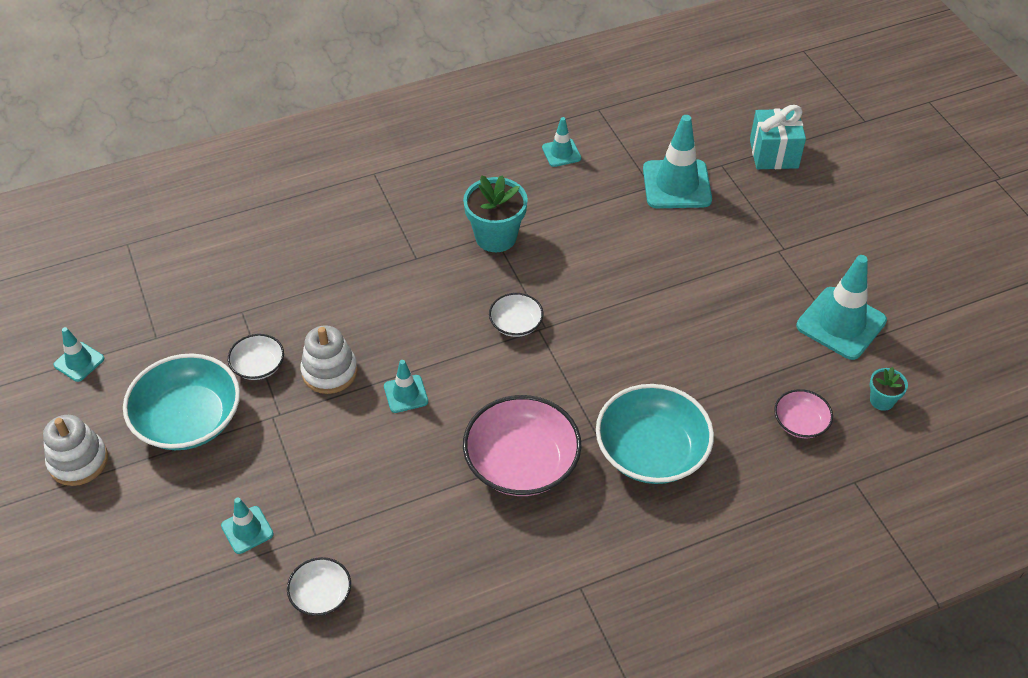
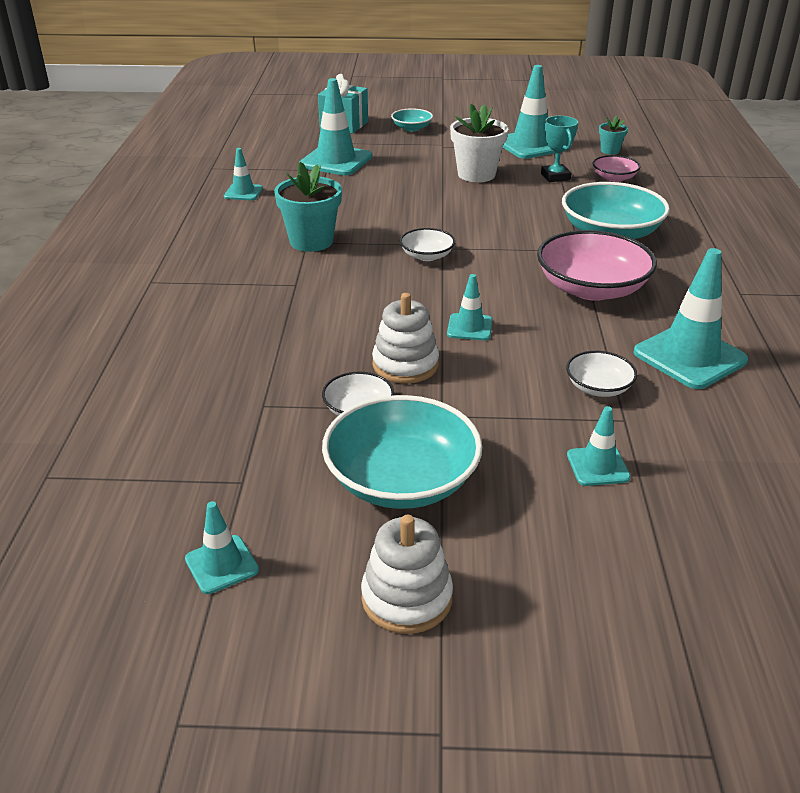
camera: 65 degrees left, 15 degrees down
white bowl [287,557,351,616] -> white bowl moved to [566,351,637,397]
none -> turquoise bowl [391,108,433,132]
none -> white flower pot [450,104,508,182]
none -> turquoise trophy [541,116,578,182]
none -> turquoise traffic cone [633,248,748,389]

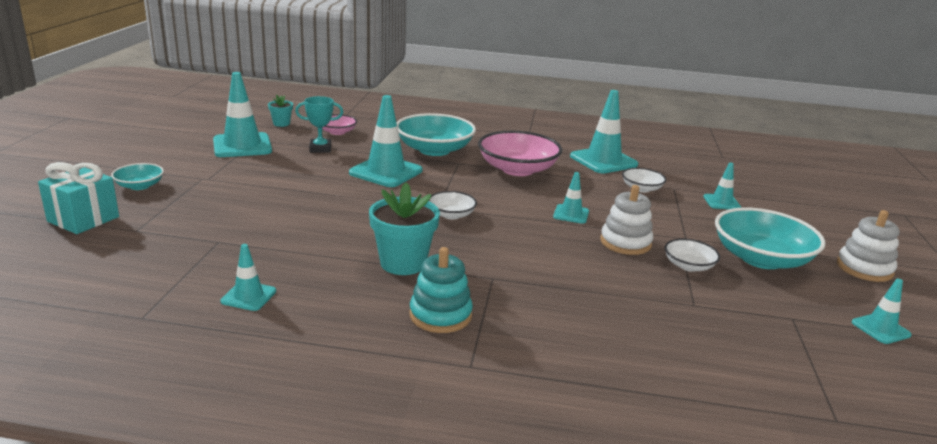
camera: 85 degrees left, 10 degrees down
turquoise traffic cone [299,78,372,175] -> turquoise traffic cone moved to [349,95,422,187]
white flower pot [450,104,508,182] -> none
none -> turquoise stacking toy [410,247,473,333]

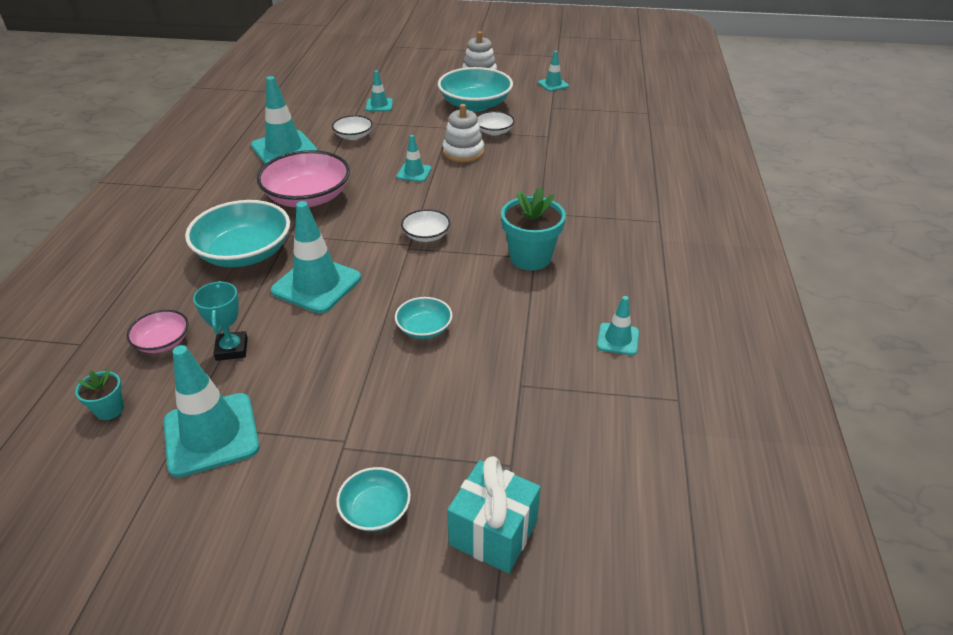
camera: 90 degrees left, 15 degrees up
turquoise stacking toy [410,247,473,333] -> none
none -> turquoise bowl [395,297,452,339]

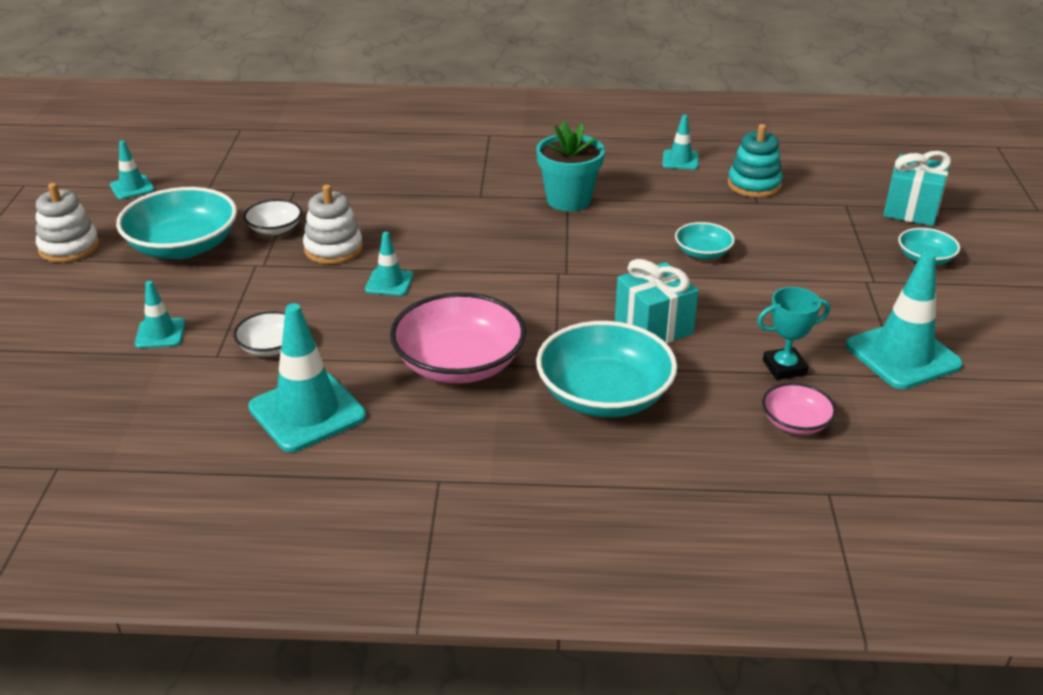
camera: 95 degrees left, 5 degrees down
turquoise flower pot [75,369,124,420] -> none
turquoise traffic cone [271,201,361,313] -> turquoise gift [615,259,699,343]
white bowl [401,209,451,242] -> none
none -> turquoise stacking toy [728,124,783,198]

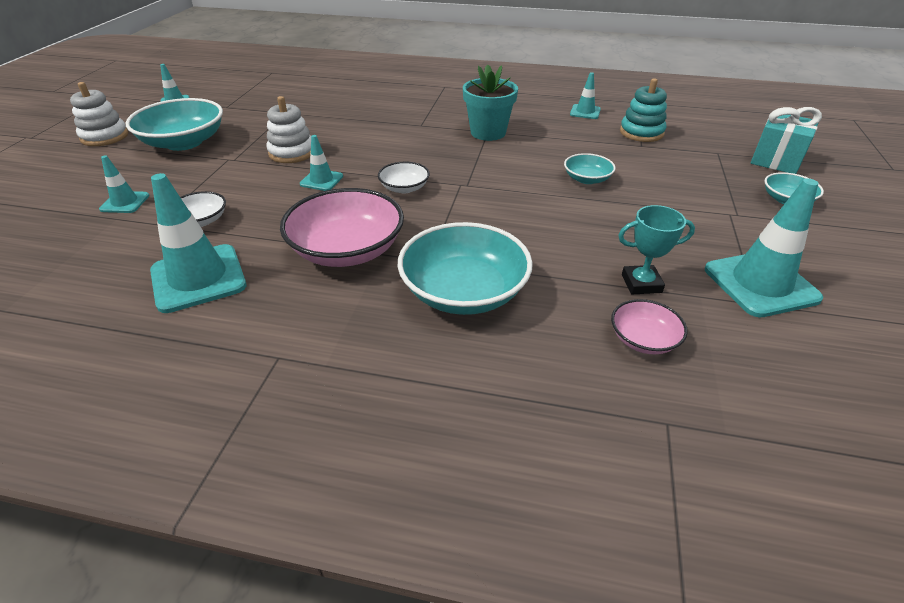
camera: 10 degrees right, 5 degrees up
white bowl [244,199,302,235] -> white bowl moved to [378,161,430,193]
turquoise gift [615,259,699,343] -> none

